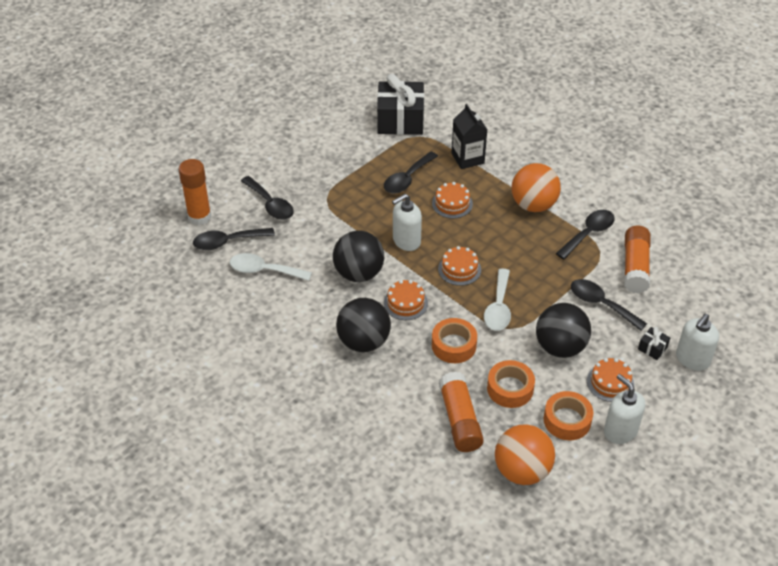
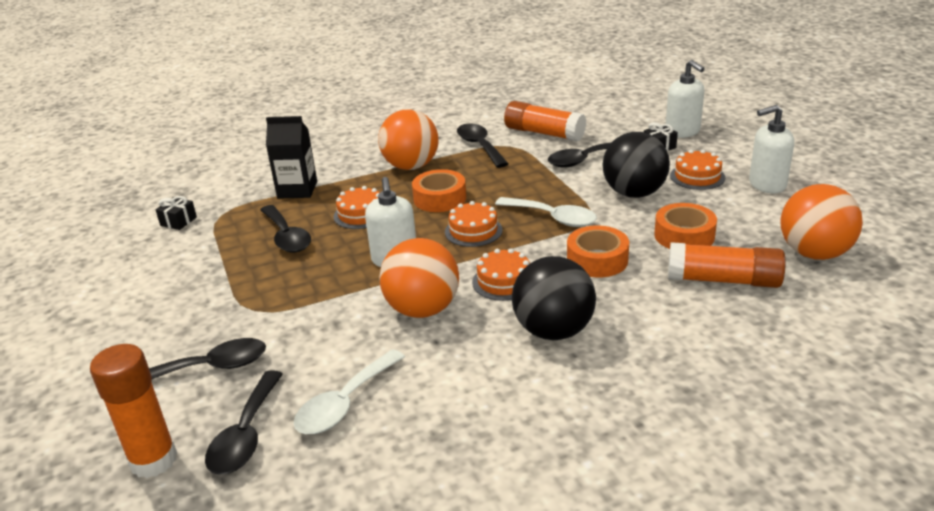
camera: 65 degrees left, 15 degrees down
black ball [333,231,384,282] -> orange ball [379,238,459,318]
black gift [377,74,424,135] -> black gift [156,196,197,230], size x0.41
orange tape [544,391,593,440] -> orange tape moved to [412,169,466,212]

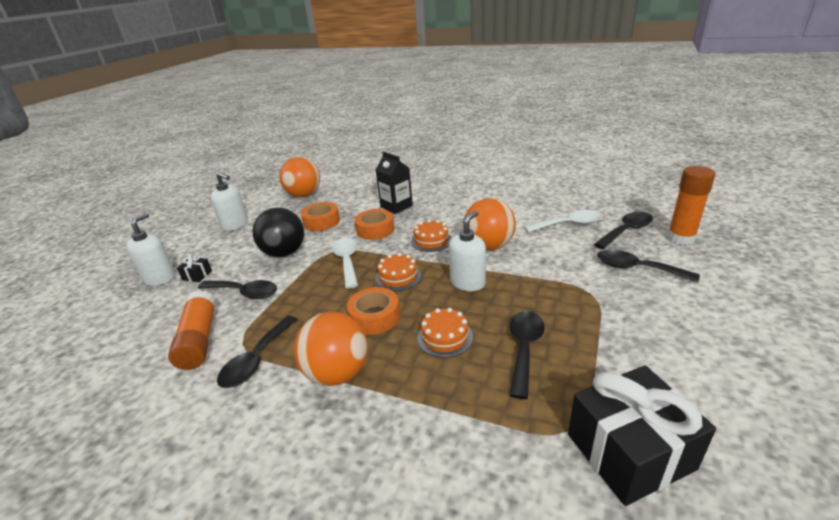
camera: 135 degrees left, 0 degrees up
black gift [156,196,197,230] -> black gift [568,366,716,506], size x2.44
black carton [266,116,317,199] -> black carton moved to [376,152,413,214]
black ball [512,256,596,340] -> none
orange glue stick [668,242,786,288] -> none
orange cake [670,150,725,190] -> none

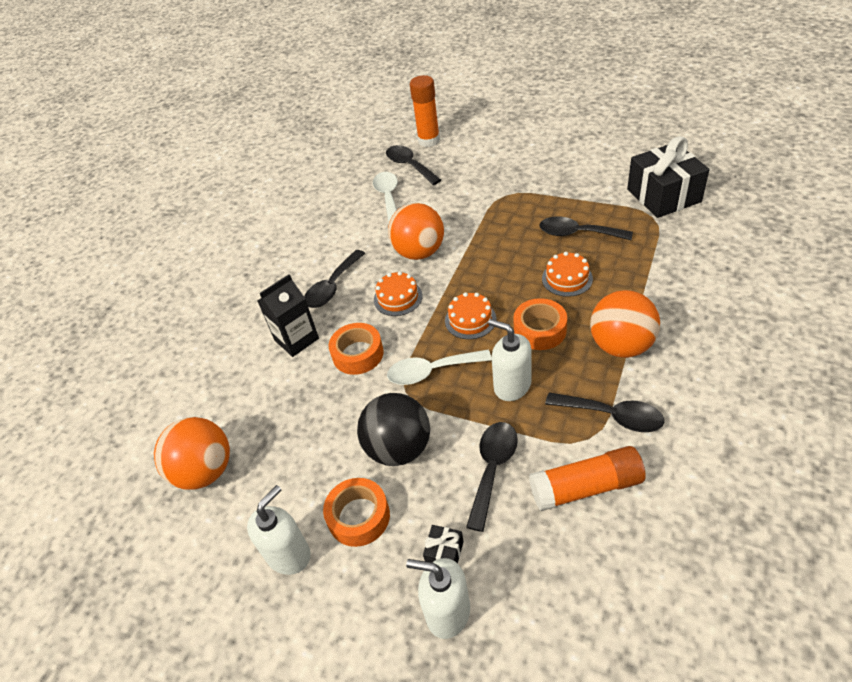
camera: 85 degrees left, 15 degrees up
orange tape [301,202,340,231] -> orange tape moved to [323,478,390,547]
white soap dispenser [449,211,486,291] -> white soap dispenser moved to [488,319,531,401]
black spoon [598,250,700,282] -> black spoon moved to [304,250,366,308]

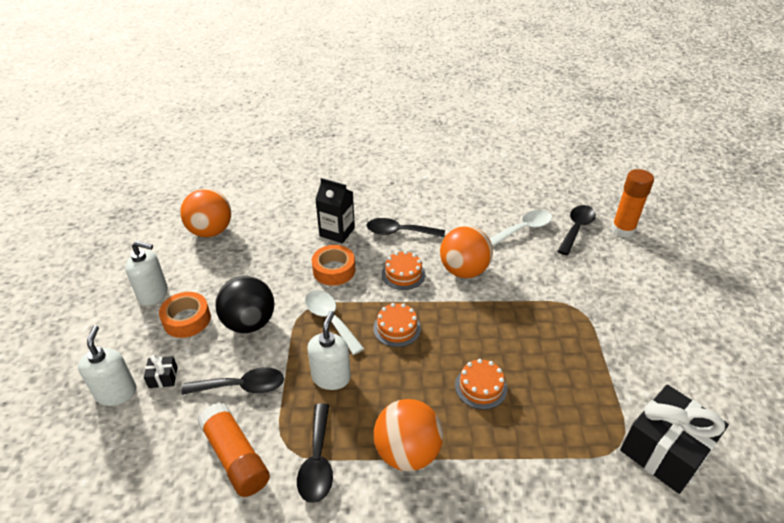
camera: 60 degrees right, 5 degrees down
orange tape [513,298,567,350] -> none
black spoon [539,216,633,240] -> none

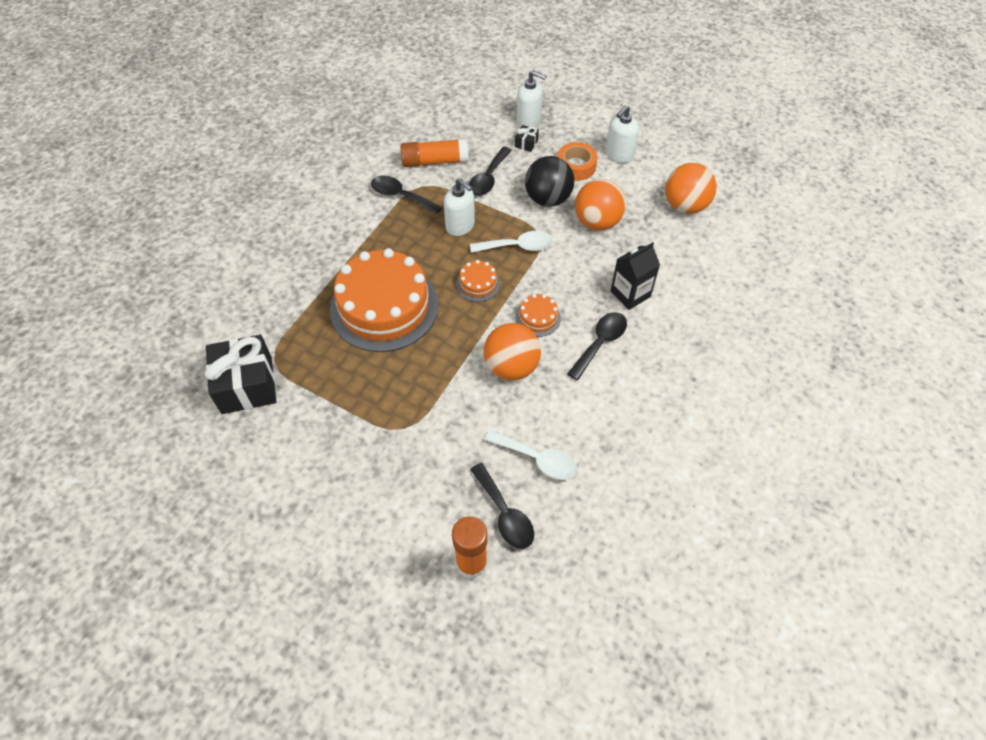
camera: 120 degrees right, 15 degrees up
orange tape [311,245,355,286] -> none
orange ball [374,399,443,471] -> orange ball moved to [575,179,626,231]
orange cake [455,359,507,410] -> orange cake [330,248,438,352], size x2.39
white spoon [489,210,552,247] -> white spoon turned 60 degrees counterclockwise [485,429,577,480]

